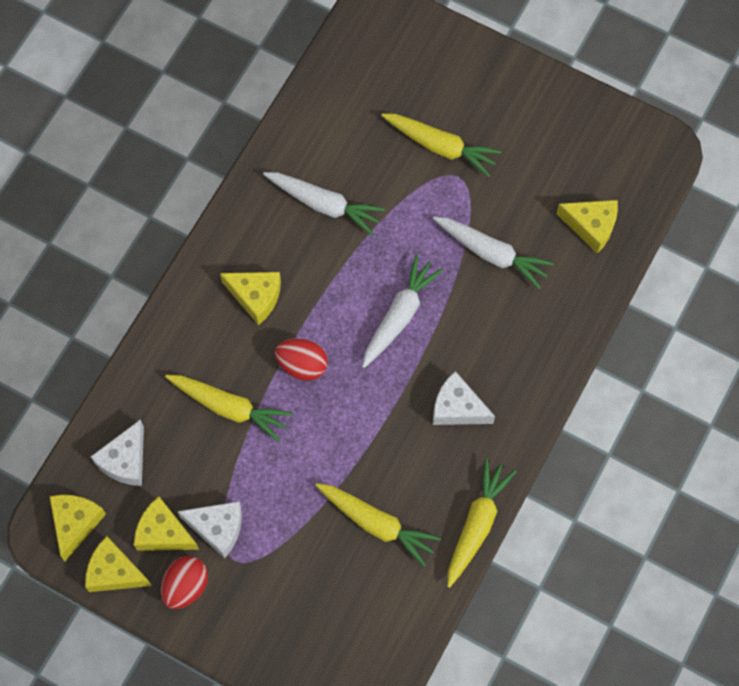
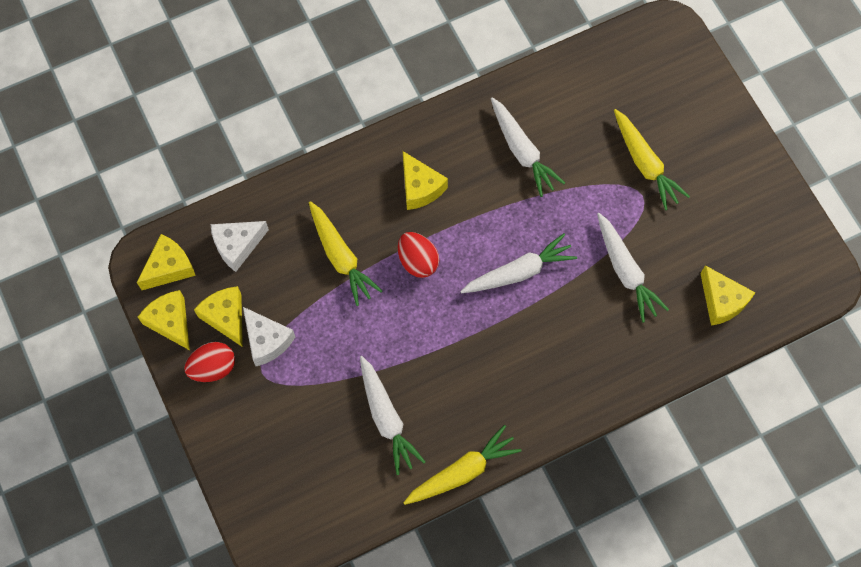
camera: 35 degrees right, 0 degrees up
yellow carrot [315,483,441,567] -> white carrot [360,356,426,475]
white cheese [433,371,495,425] -> none

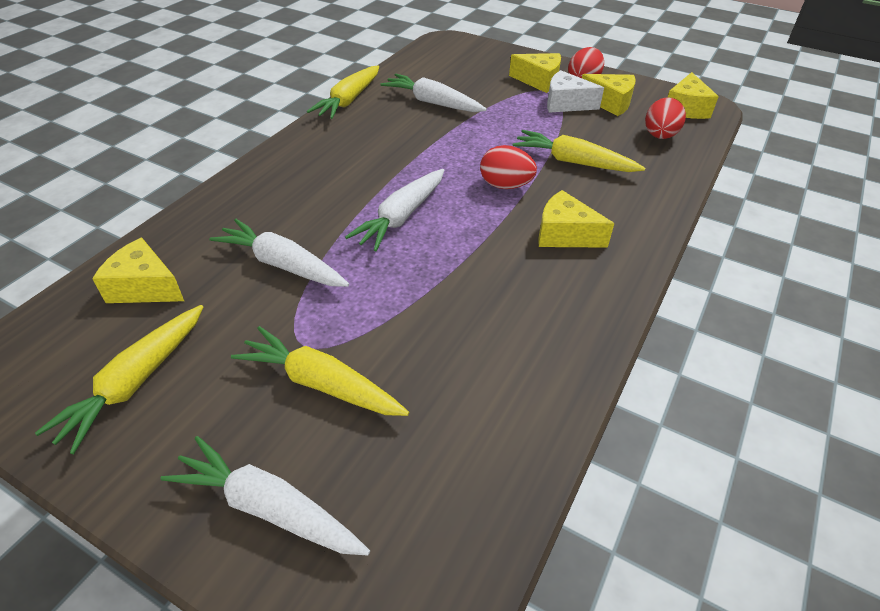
camera: 145 degrees right, 25 degrees down
yellow cheese [138,290,190,350] -> yellow cheese moved to [509,53,561,93]
white cheese [211,221,269,272] -> red egg [645,97,686,139]
white carrot [491,97,565,197] -> white carrot moved to [160,436,370,555]
none -> yellow carrot [35,305,203,454]

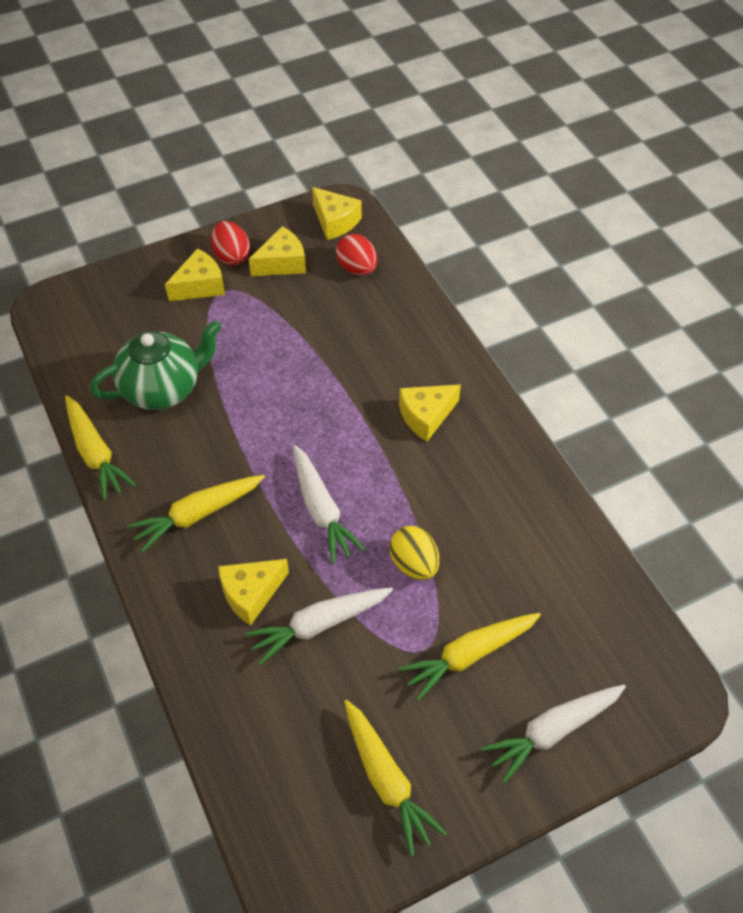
camera: 55 degrees left, 10 degrees up
yellow cheese [92,237,184,303] -> yellow cheese moved to [218,559,289,626]
white carrot [380,74,487,112] -> green teapot [89,320,222,410]
red egg [480,145,537,189] -> none
yellow carrot [513,130,645,172] -> yellow carrot moved to [127,475,265,553]
white cheese [547,70,604,113] -> none
none -> yellow egg [390,526,439,580]

